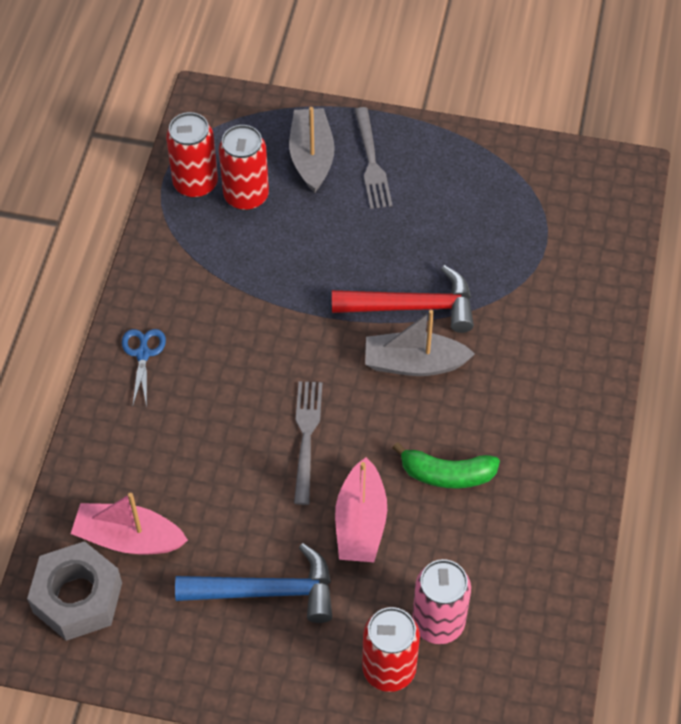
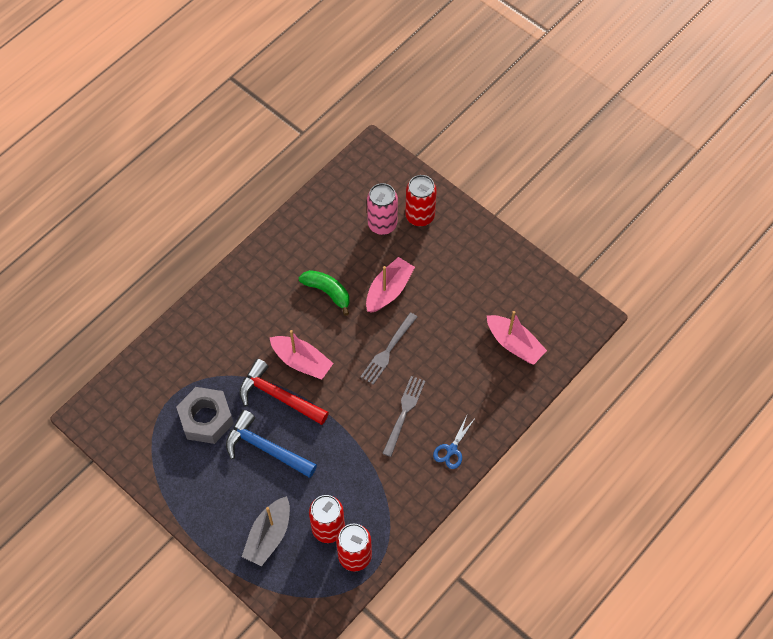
camera: 150 degrees left, 5 degrees up
grey nut [27,541,122,641] -> grey nut moved to [176,387,234,444]
blue hammer [175,543,332,623] -> blue hammer moved to [226,410,317,478]
grey fork [355,107,392,209] -> grey fork moved to [382,376,425,457]
grey boat [365,310,475,376] -> pink boat [270,330,334,380]

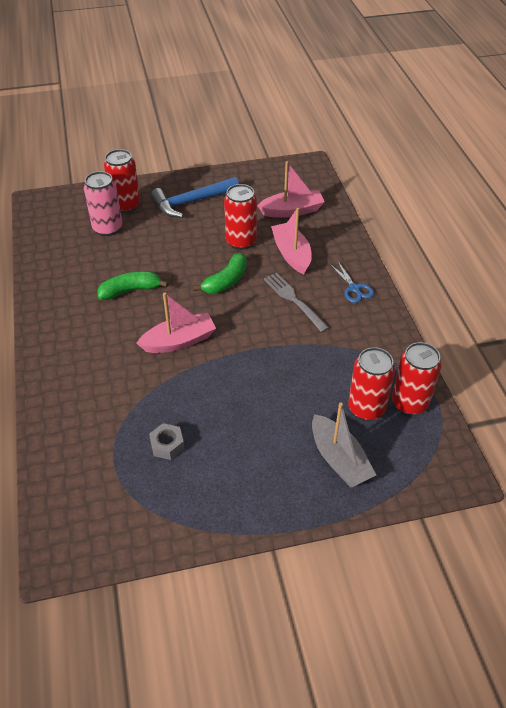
camera: 55 degrees left, 15 degrees down
grey nut [176,387,234,444] -> grey nut [149,423,185,460], size x0.52
blue hammer [226,410,317,478] -> blue hammer moved to [151,177,239,218]
red hammer [239,359,329,425] -> none
grey fork [360,312,417,384] -> green banana [193,253,247,294]
pink boat [366,257,415,313] -> pink boat moved to [271,208,312,274]
none -> red can [224,184,257,250]

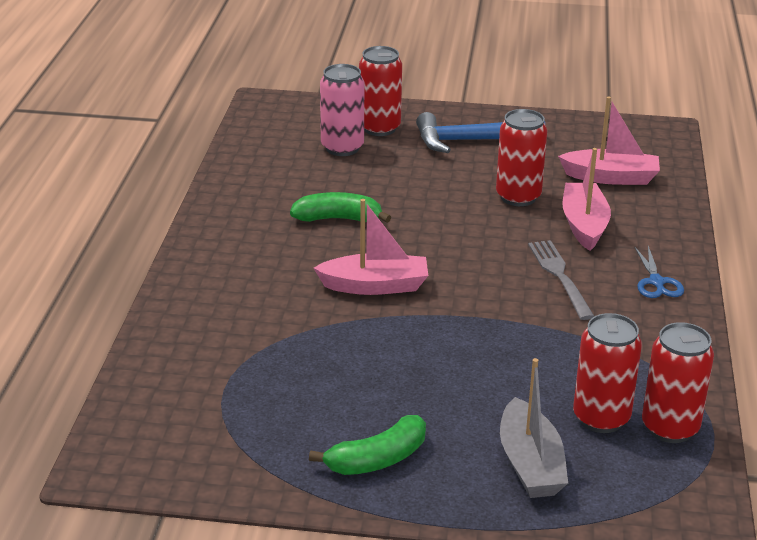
camera: 20 degrees right, 15 degrees down
grey nut [149,423,185,460] -> none
green banana [193,253,247,294] -> green banana moved to [309,415,426,475]

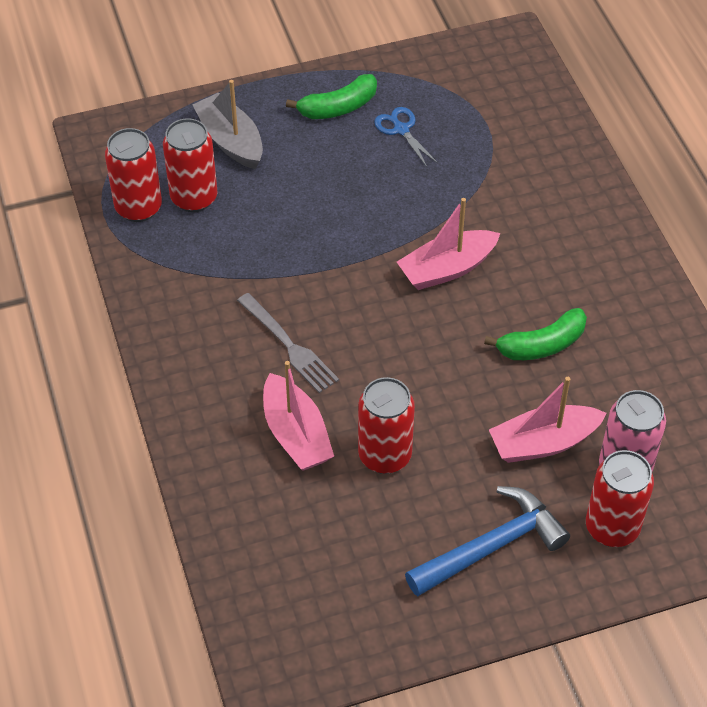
camera: 155 degrees right, 20 degrees up
green banana [309,415,426,475] -> green banana turned 150 degrees counterclockwise [286,74,377,119]
pink boat [558,96,660,185] -> pink boat moved to [489,377,607,463]
blue scissors [634,246,684,298] -> blue scissors moved to [374,107,438,167]

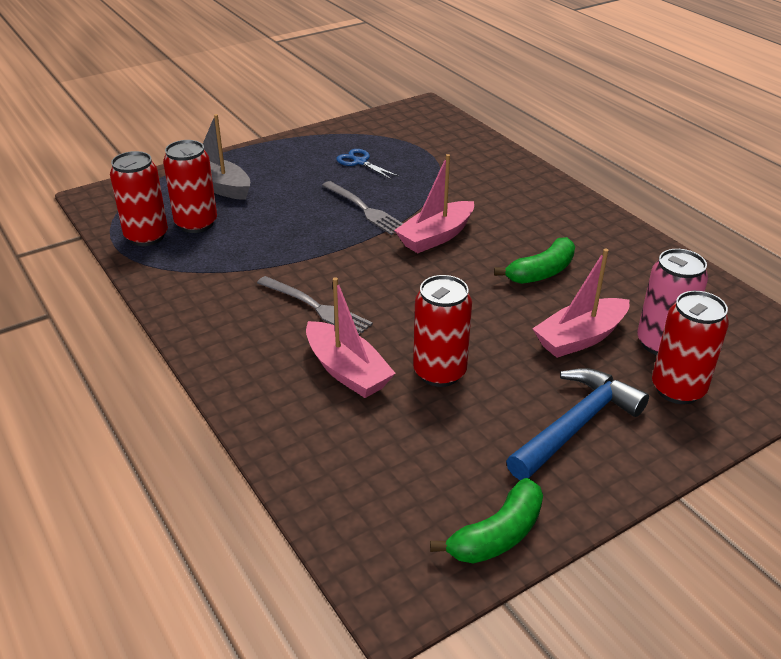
camera: 15 degrees left, 15 degrees down
green banana [286,74,377,119] -> green banana moved to [430,478,543,563]
none -> grey fork [322,181,403,235]

